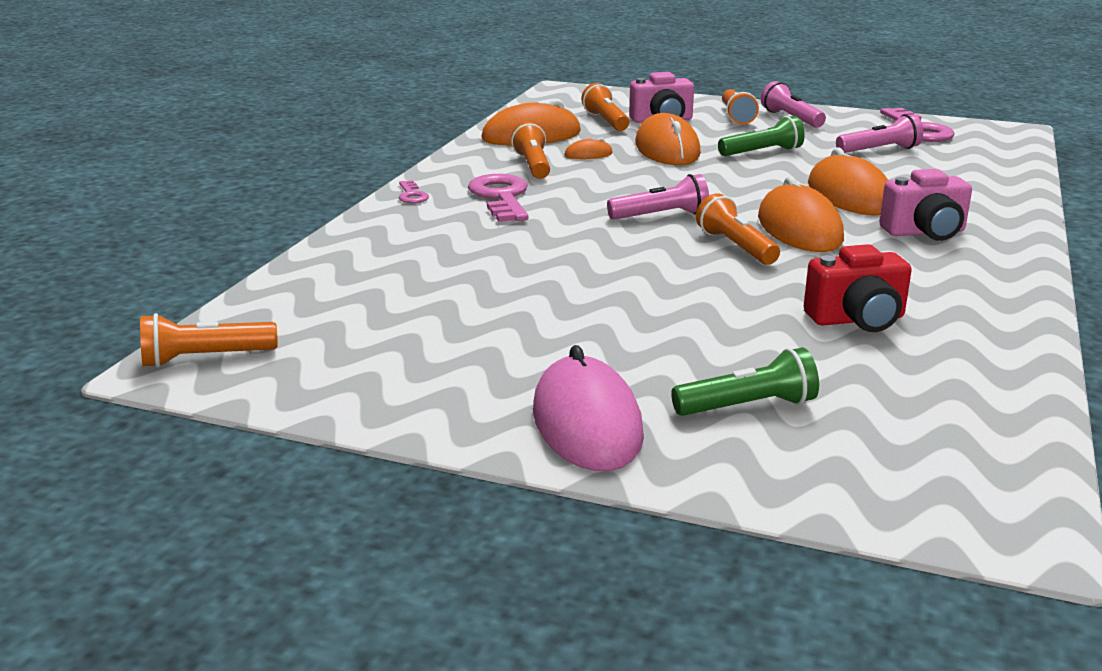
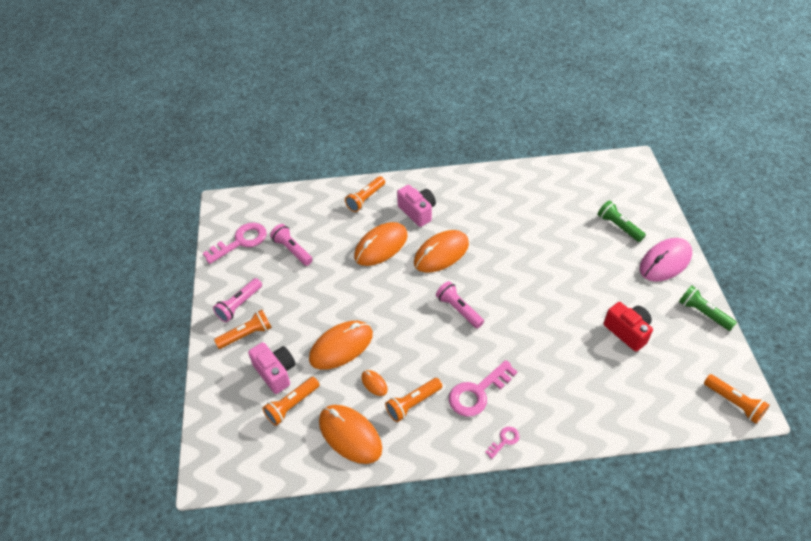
camera: 115 degrees left, 25 degrees up
orange flashlight [696,193,780,265] -> orange flashlight moved to [345,176,385,212]
green flashlight [718,116,805,156] -> green flashlight moved to [679,285,737,331]
red camera [804,244,912,332] -> red camera moved to [603,302,653,352]

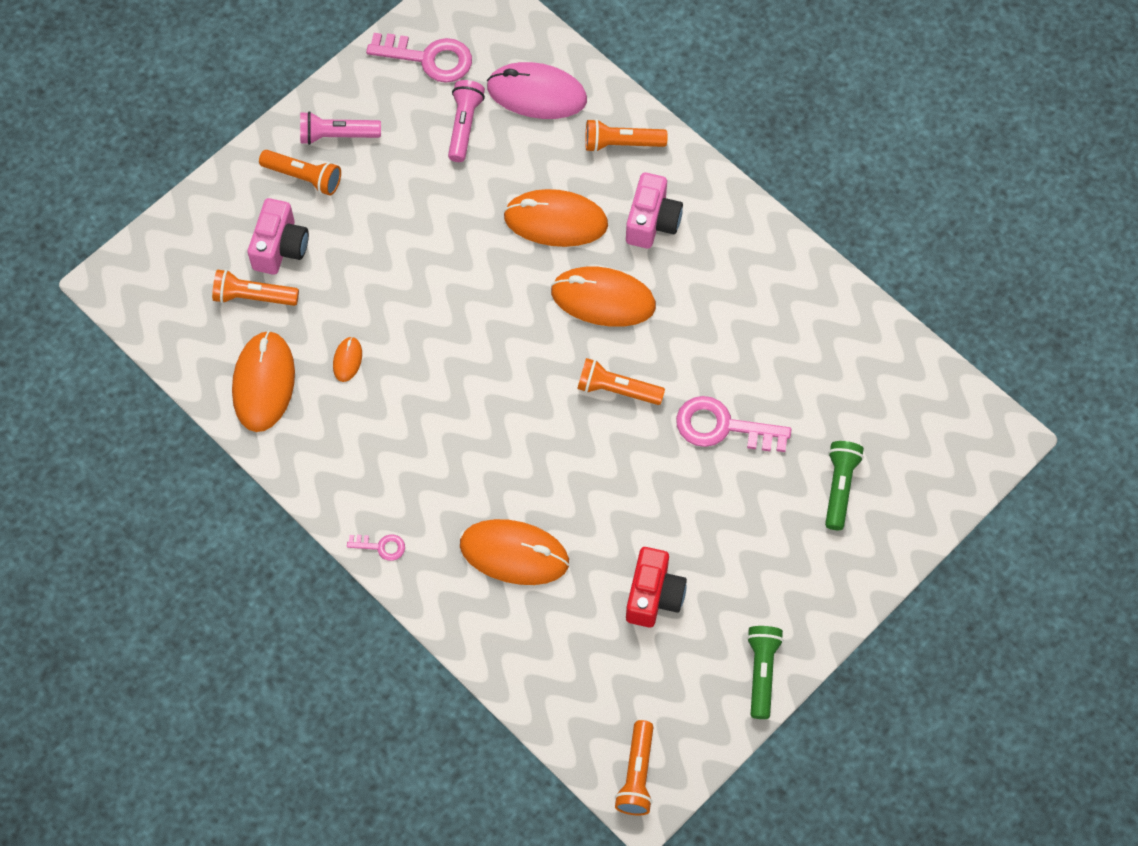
camera: 50 degrees right, 15 degrees up
orange mouse [309,321,373,370] -> orange mouse moved to [460,519,569,585]
orange flashlight [385,378,442,422] -> orange flashlight moved to [577,358,665,405]
pink flashlight [436,281,484,328] -> none
pink key [449,360,517,417] -> pink key moved to [676,396,792,452]
pink mouse [640,238,692,282] -> pink mouse moved to [487,62,587,119]

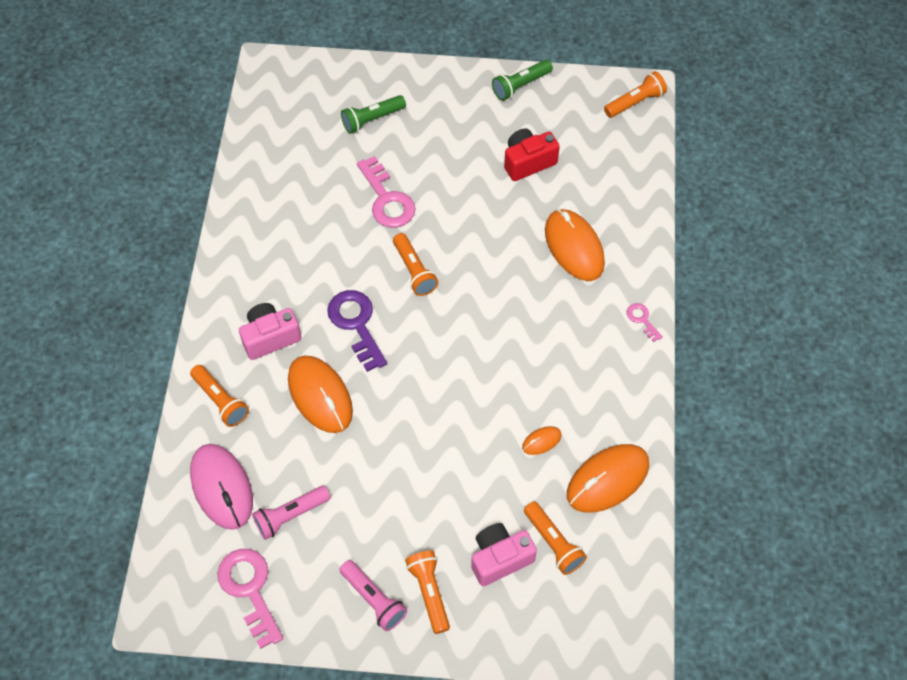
camera: 130 degrees left, 5 degrees down
orange mouse [551,267,656,327] -> purple key [327,290,387,372]

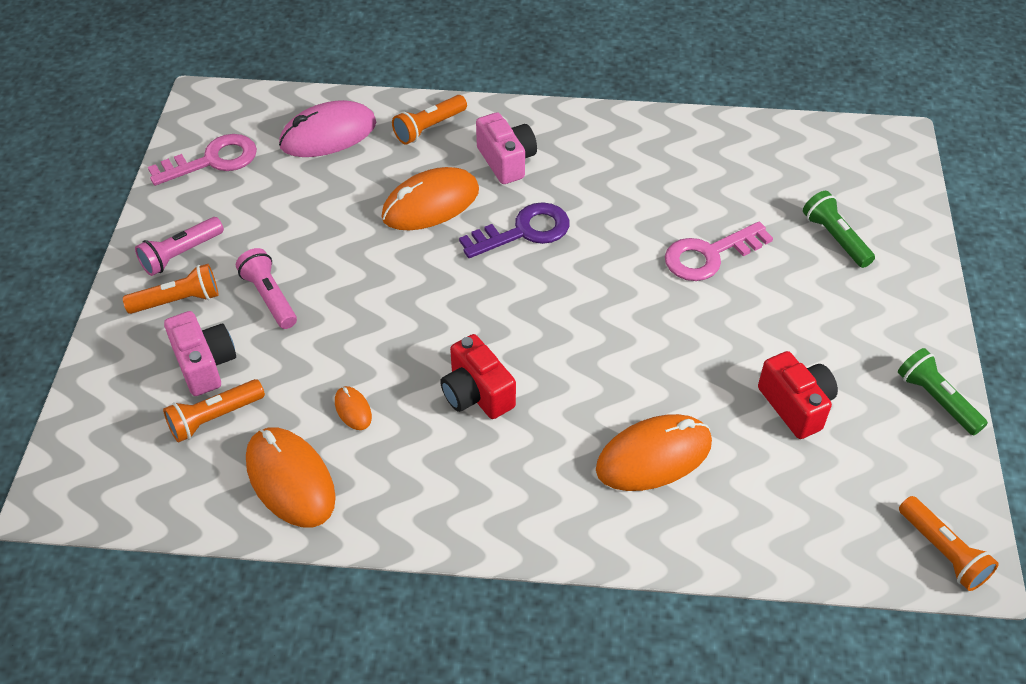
camera: 90 degrees right, 10 degrees down
pink flashlight [252,486,330,540] -> pink flashlight moved to [236,248,297,329]
orange flashlight [393,233,439,296] -> none
pink key [627,303,663,342] -> none
none -> red camera [440,334,516,419]

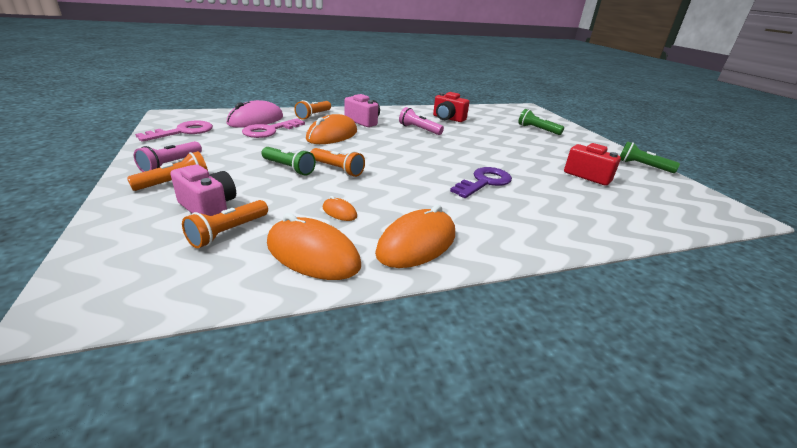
camera: 25 degrees left, 20 degrees down
pink flashlight [236,248,297,329] -> pink flashlight moved to [399,107,444,135]
red camera [440,334,516,419] -> red camera moved to [433,92,469,122]
purple key [459,202,570,258] -> purple key moved to [450,167,512,198]
orange mouse [596,414,712,491] -> orange mouse moved to [375,205,455,268]
pink key [665,222,773,281] -> pink key moved to [242,118,305,138]
orange flashlight [899,496,999,591] -> orange flashlight moved to [311,148,365,177]
none -> green flashlight [262,147,316,176]

